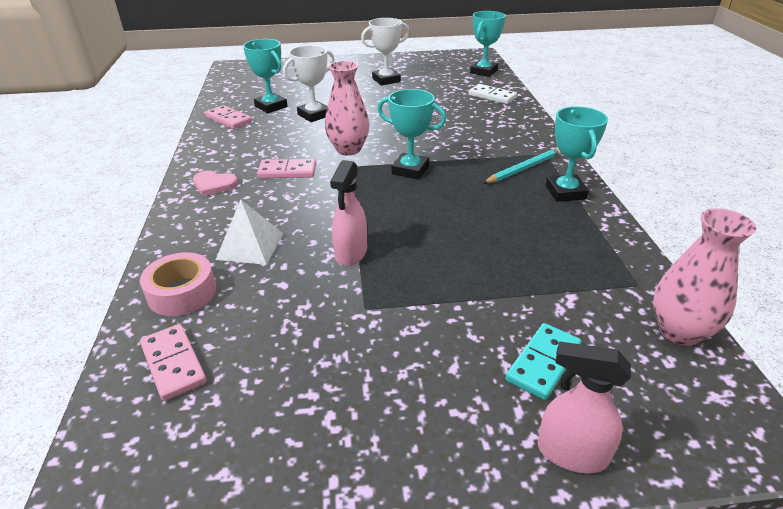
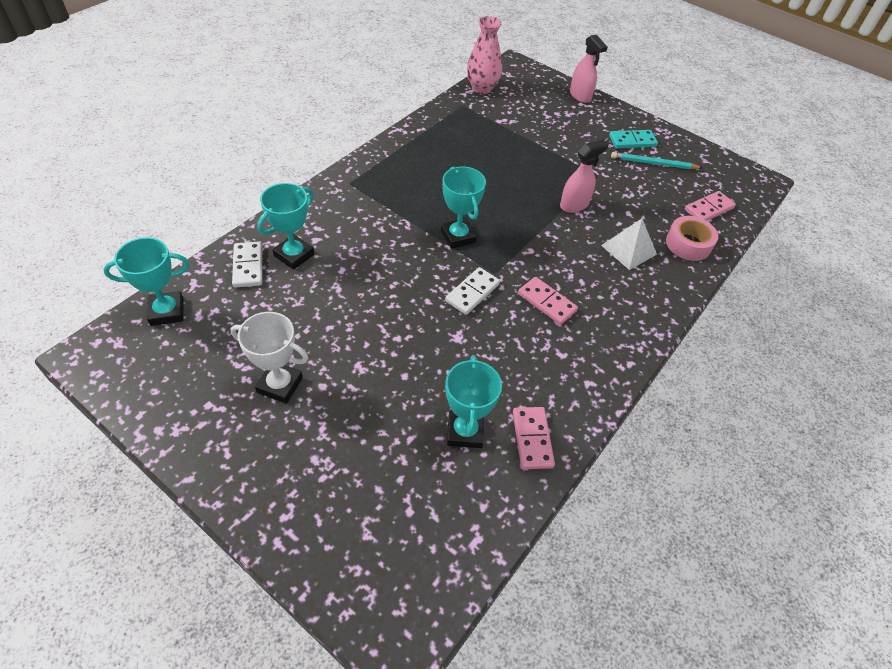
camera: 140 degrees left, 15 degrees up
pink domino [140,324,207,401] -> pink domino turned 45 degrees clockwise [685,191,736,221]
pink heart [193,171,238,196] -> none
white trophy [283,45,335,122] -> none
pink vase [325,61,370,155] -> white domino [445,267,500,315]
turquoise pencil [483,147,561,184] -> turquoise pencil moved to [611,152,702,169]
turquoise domino [506,323,581,400] -> turquoise domino moved to [609,130,658,148]
turquoise trophy [546,106,608,202] -> turquoise trophy moved to [258,183,315,270]

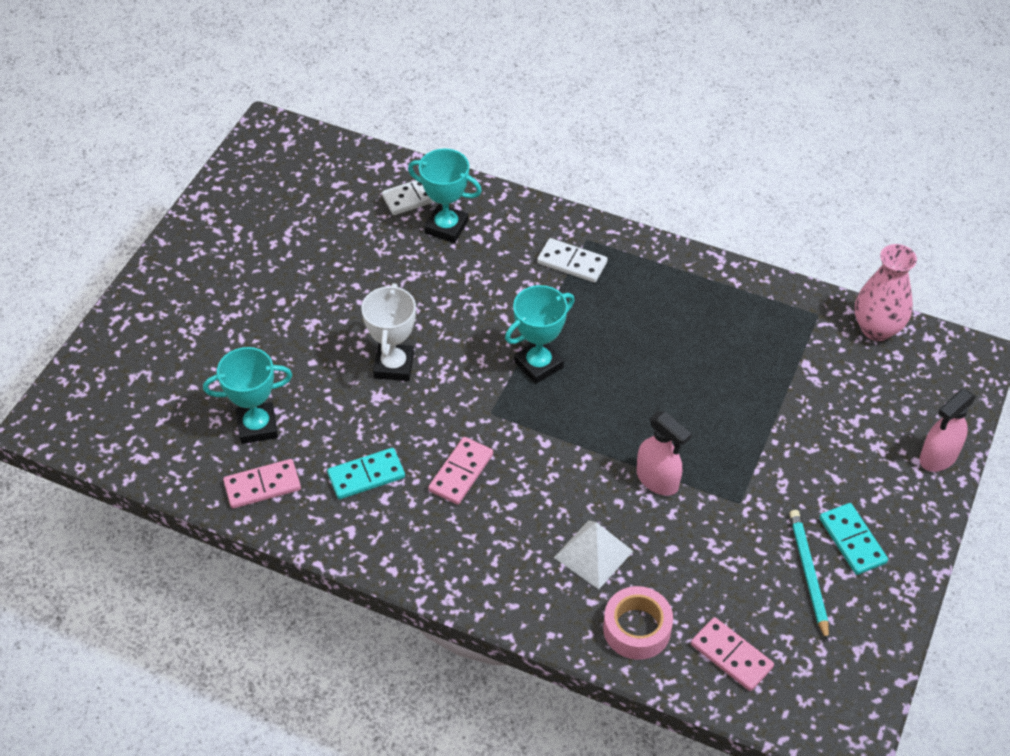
camera: 80 degrees right, 0 degrees up
turquoise trophy [103,237,189,326] -> none
white trophy [230,312,309,404] -> white trophy moved to [361,283,416,381]
white domino [445,267,500,315] -> white domino moved to [537,238,608,283]
none -> turquoise domino [327,448,405,499]

